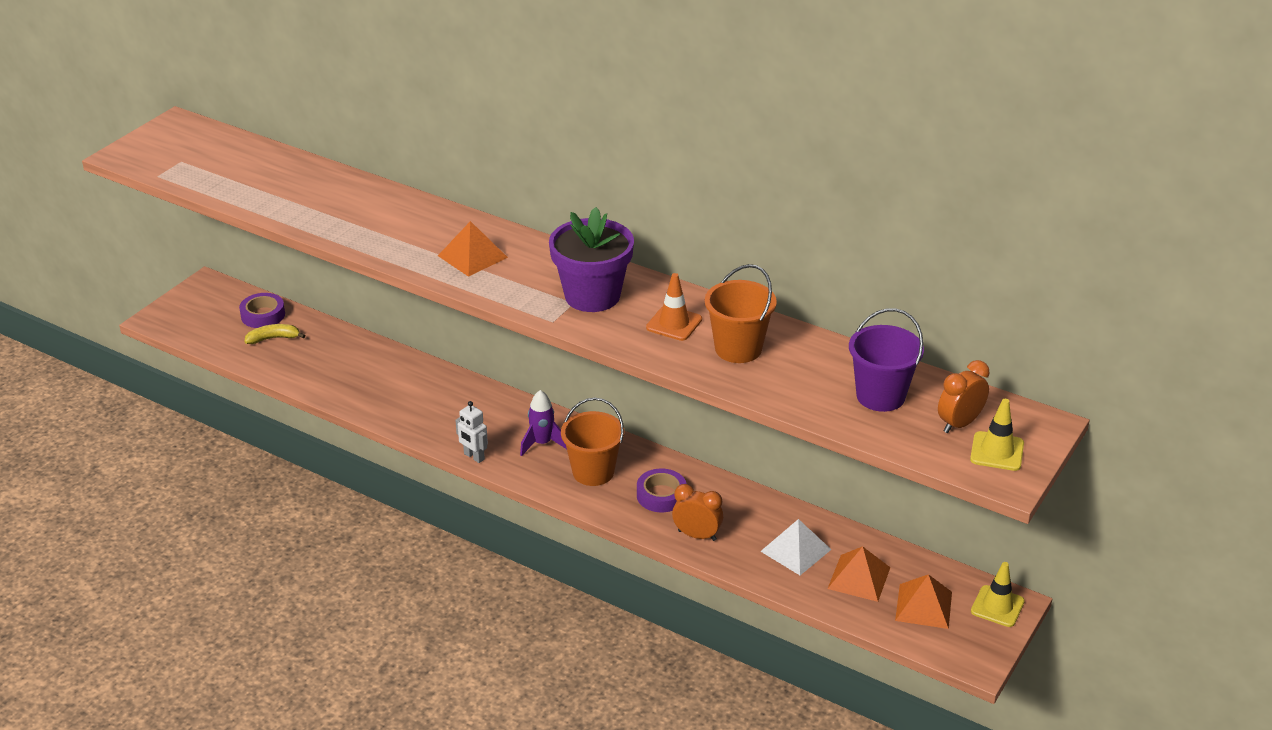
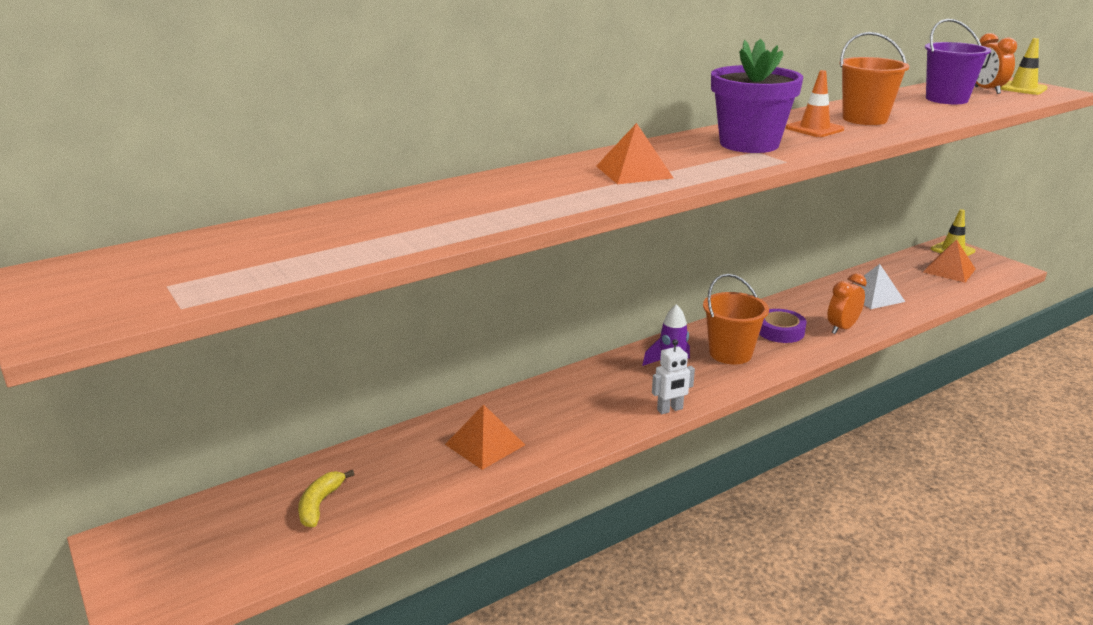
camera: 65 degrees left, 10 degrees down
purple tape [239,293,285,328] -> none
orange pyramid [828,546,891,602] -> orange pyramid moved to [445,404,525,470]

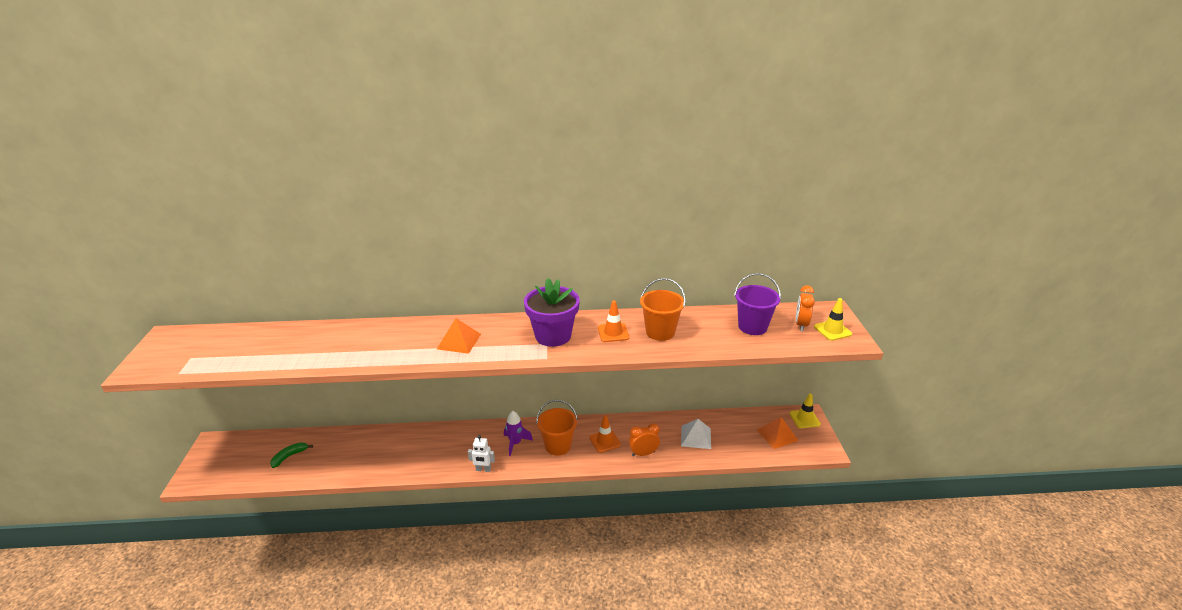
camera: 30 degrees right, 5 degrees up
yellow banana [298,470,355,528] -> green banana [270,442,313,468]
orange pyramid [445,404,525,470] -> none
purple tape [759,309,806,343] -> orange traffic cone [590,415,621,453]

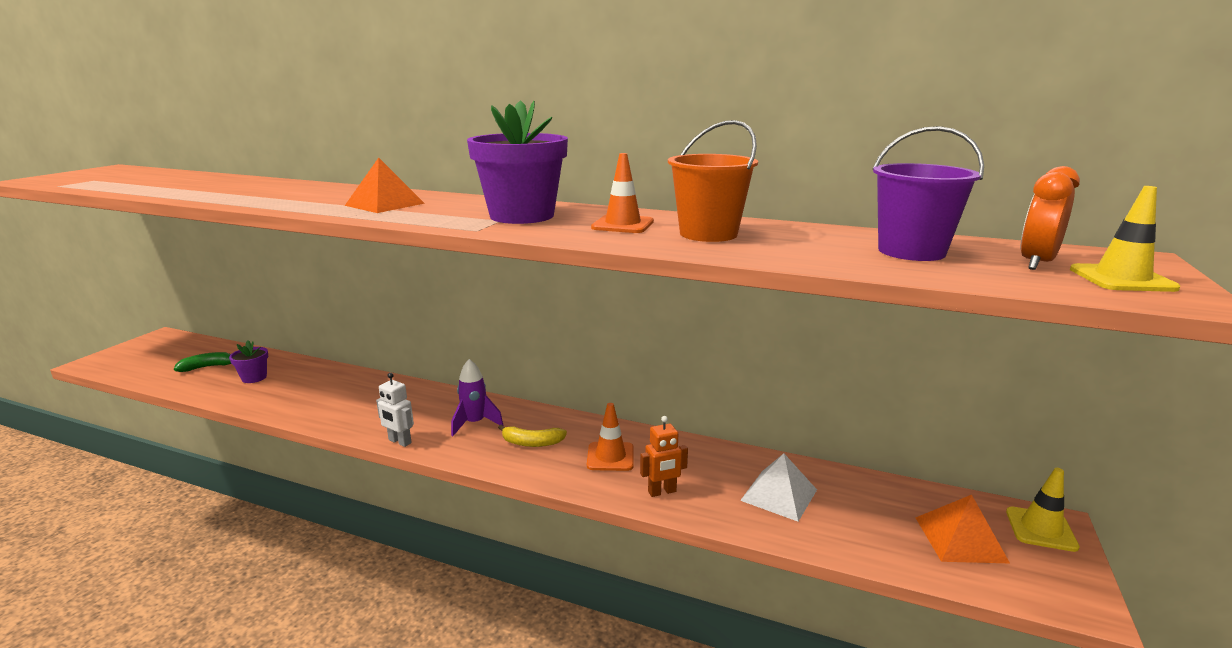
camera: 25 degrees right, 10 degrees down
orange bucket [536,400,578,456] -> yellow banana [498,424,567,447]
orange clock [629,423,660,456] -> orange robot [640,416,688,497]
none -> purple flower pot [229,340,268,383]

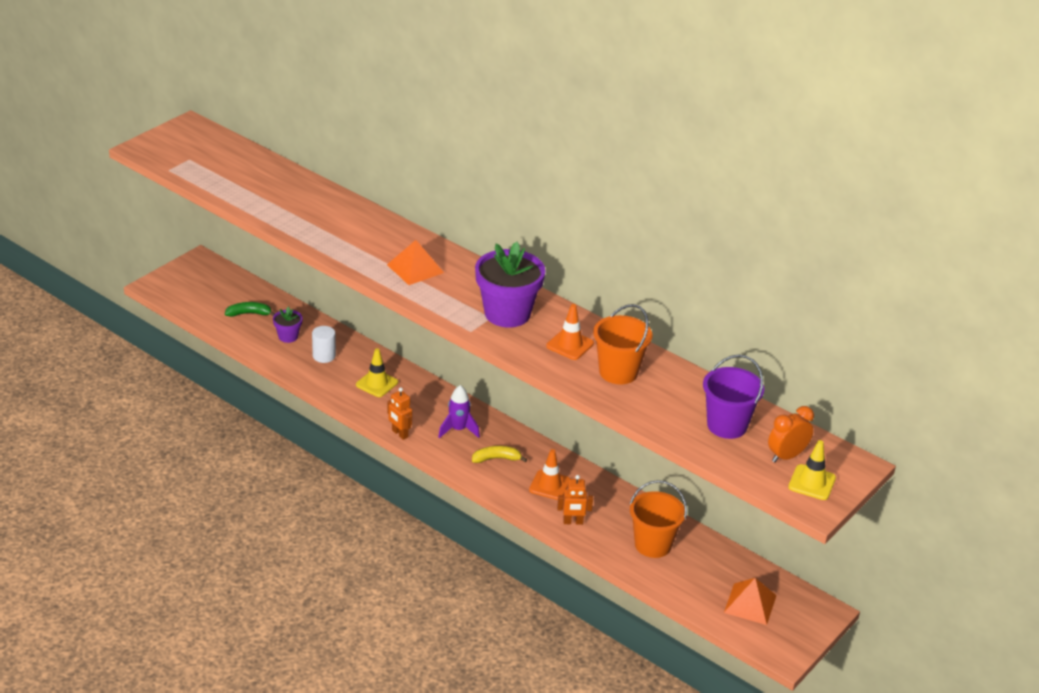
camera: 15 degrees right, 15 degrees up
white robot [376,373,414,447] -> orange robot [388,387,412,440]
yellow banana [498,424,567,447] -> yellow banana turned 150 degrees clockwise [472,446,527,463]
white pyramid [740,453,817,522] -> orange bucket [630,480,687,558]
yellow traffic cone [1006,468,1080,552] -> yellow traffic cone moved to [356,348,398,397]
none -> white cylinder [312,326,336,363]

